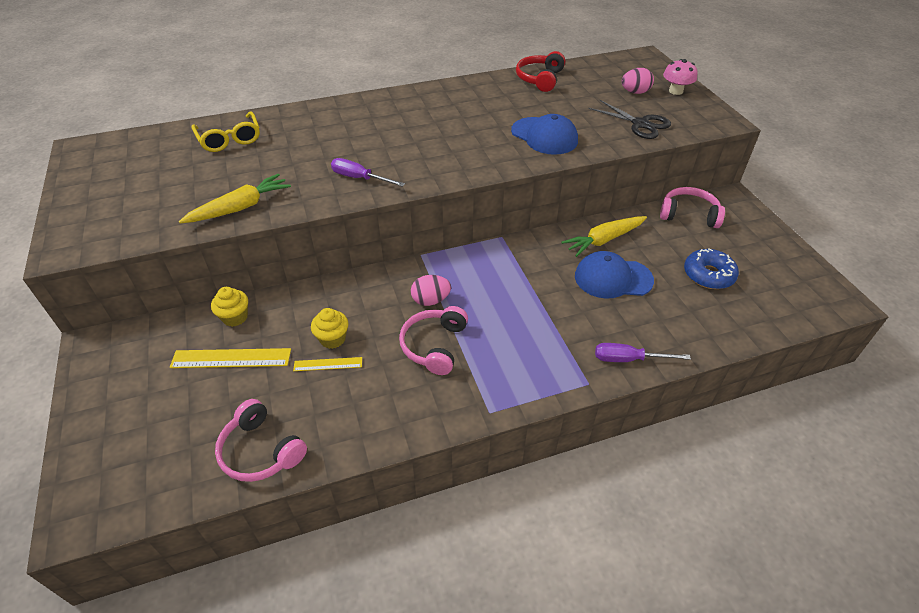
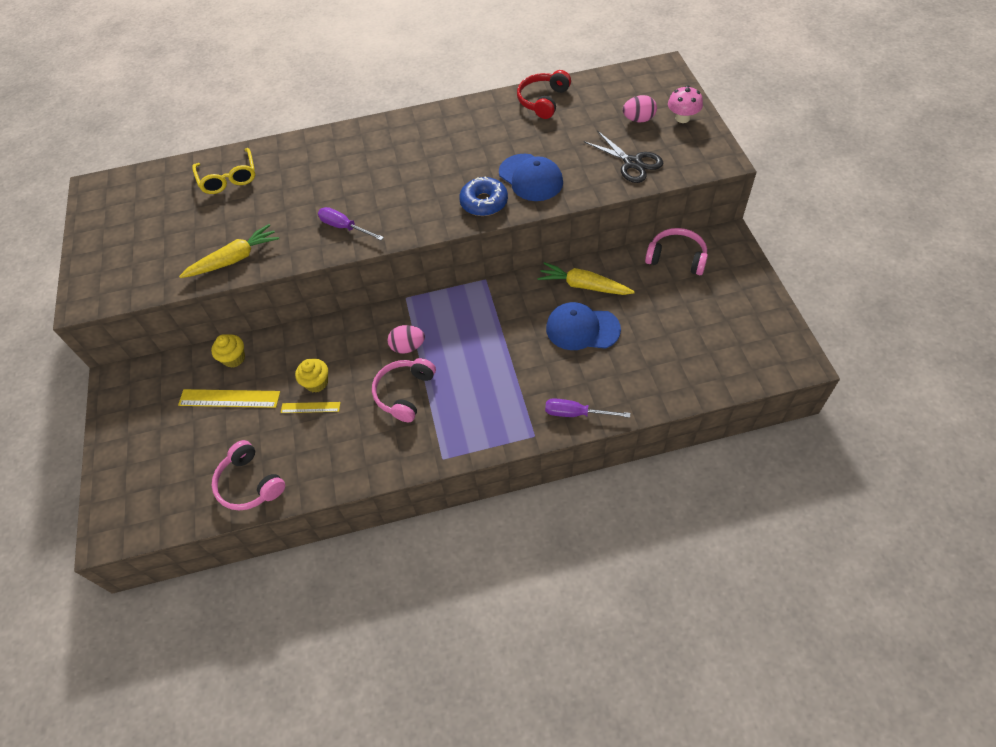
camera: 10 degrees right, 10 degrees up
yellow carrot [562,216,647,257] -> yellow carrot turned 45 degrees clockwise [537,262,635,295]
blue donut [684,249,739,289] -> blue donut moved to [459,177,508,216]

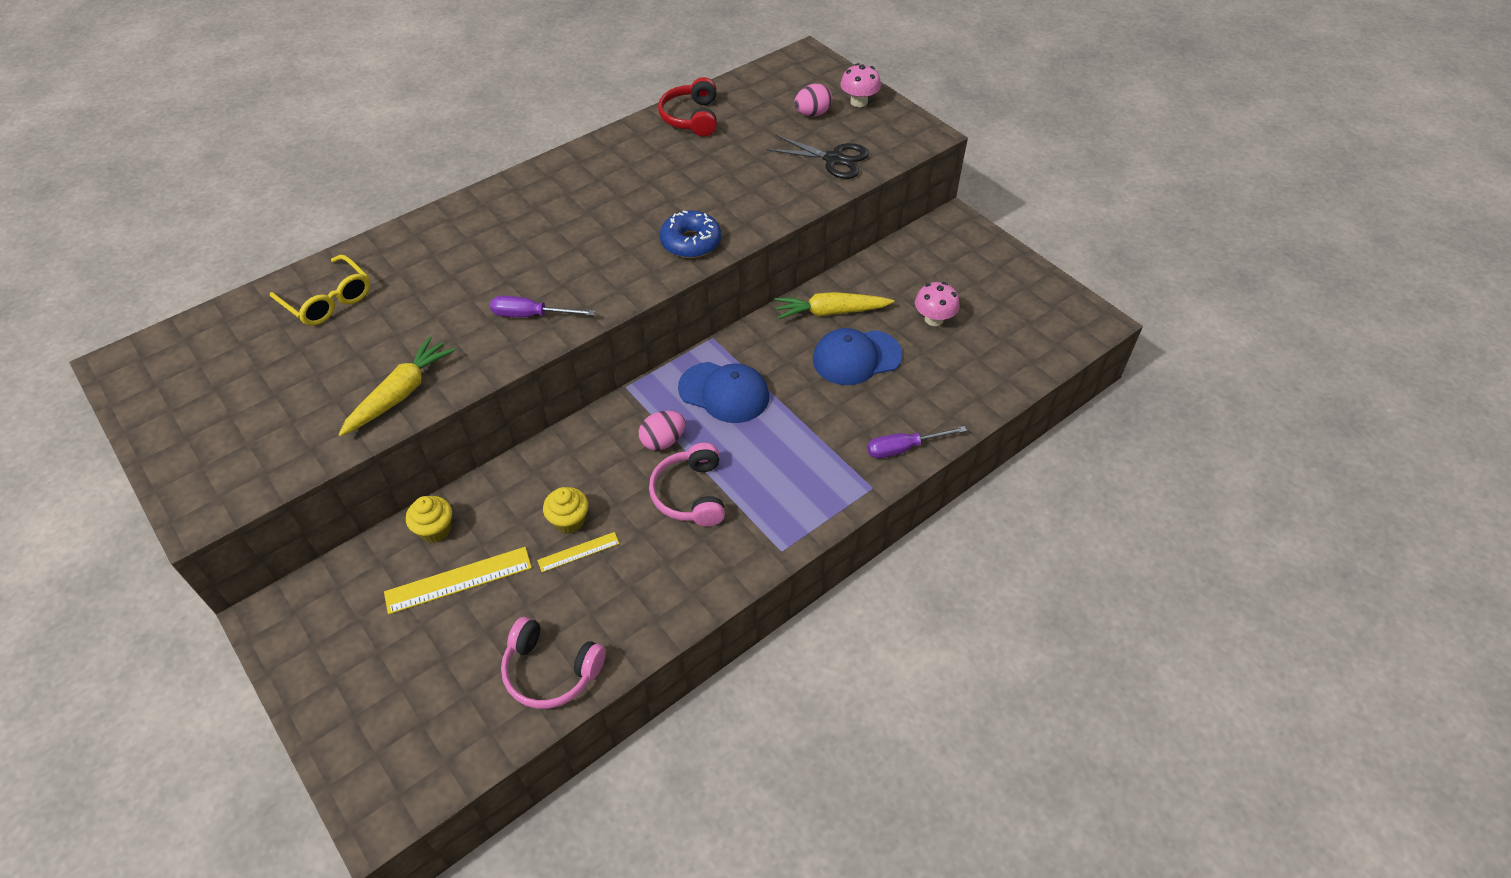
camera: 30 degrees left, 5 degrees down
blue cap [499,154,563,201] -> blue cap moved to [678,362,769,423]
pink headphones [645,228,708,275] -> none
none -> pink mushroom [915,282,959,326]

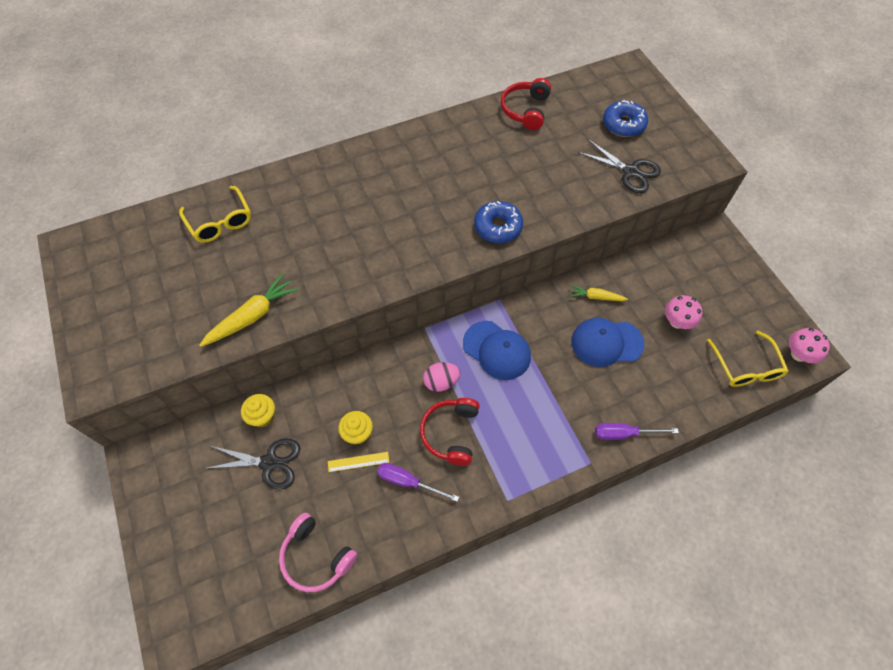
camera: 15 degrees right, 10 degrees up
yellow ruler [384,547,532,614] -> black scissors [204,439,300,490]
purple screwdriver [490,296,595,317] -> purple screwdriver moved to [377,463,459,502]
pink headphones [649,443,725,526] -> red headphones [420,398,480,466]
yellow carrot [774,292,894,319] -> yellow carrot [570,285,628,301], size x0.61
pink egg [794,84,832,116] -> blue donut [603,100,648,137]
pink mushroom [840,63,881,107] -> pink mushroom moved to [789,328,830,363]
none -> yellow glasses [707,331,789,387]

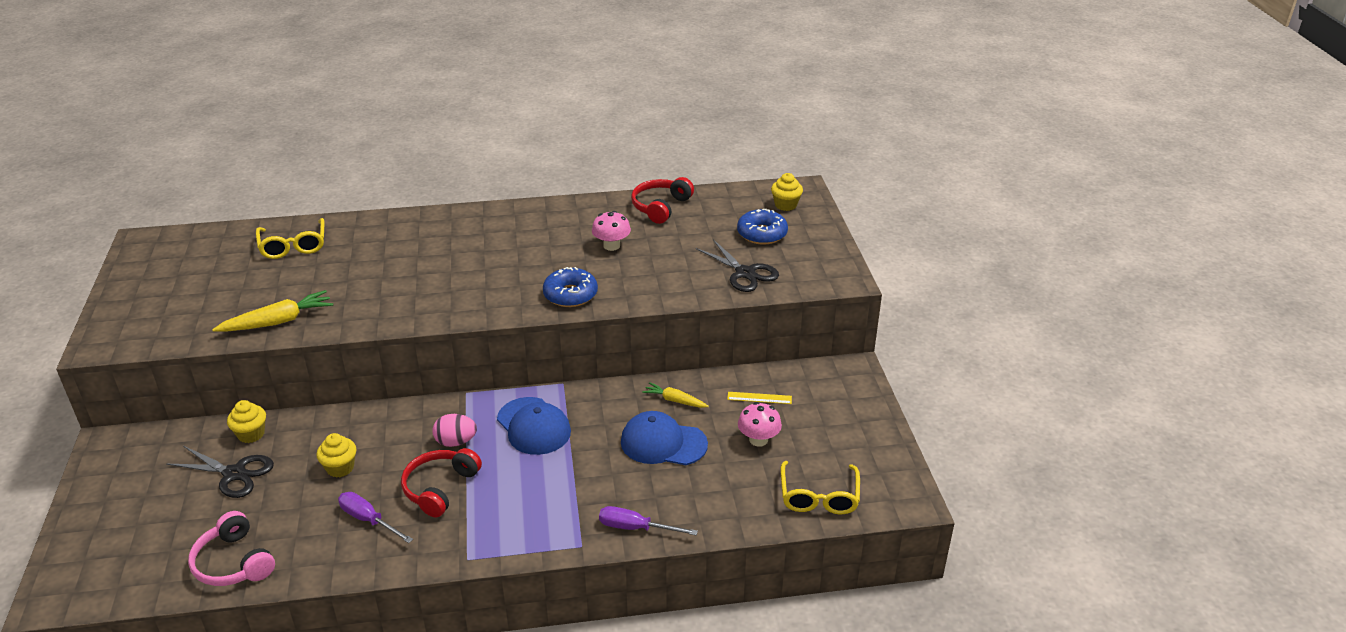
camera: 15 degrees right, 25 degrees down
yellow ruler [328,452,389,472] -> yellow ruler moved to [727,392,792,404]
pink mushroom [789,328,830,363] -> pink mushroom moved to [592,211,631,251]
none -> yellow cupcake [771,173,803,211]

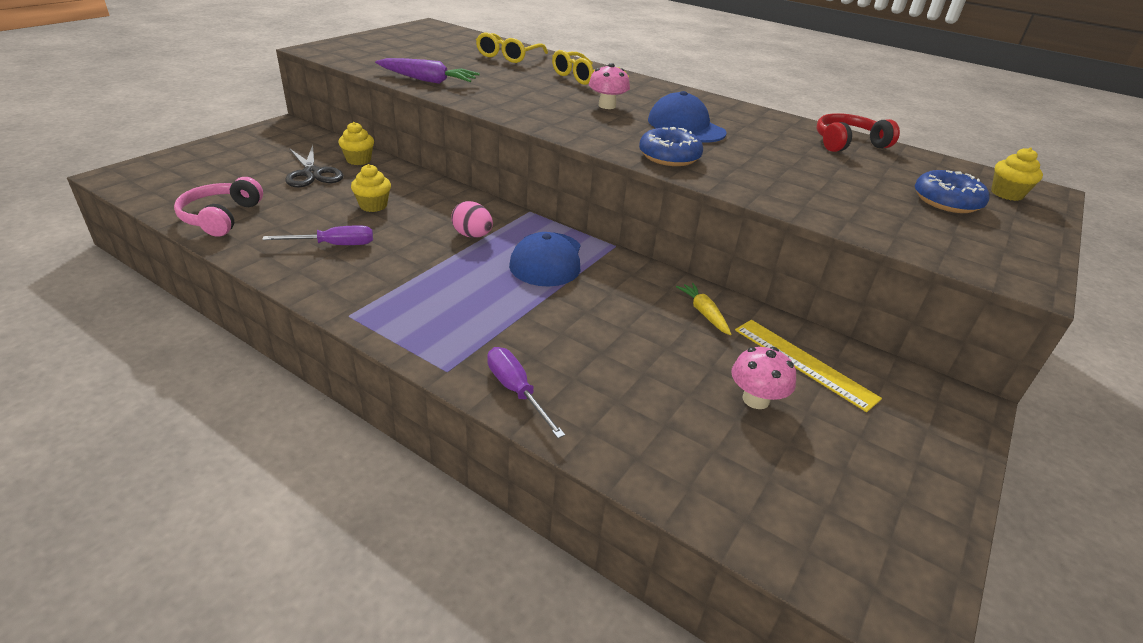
camera: 40 degrees right, 0 degrees up
yellow carrot [212,290,333,332] -> purple carrot [375,58,480,84]
purple screwdriver [338,492,413,543] -> purple screwdriver turned 90 degrees clockwise [262,225,373,245]
red headphones [401,448,482,517] -> none
pink mushroom [592,211,631,251] -> pink mushroom moved to [589,63,630,109]
blue cap [621,411,708,465] -> blue cap moved to [648,91,727,142]
black scissors [696,239,779,292] -> none
yellow ruler [727,392,792,404] -> yellow ruler [735,320,882,412], size x1.73
yellow glasses [781,461,860,514] -> yellow glasses moved to [552,50,629,85]

